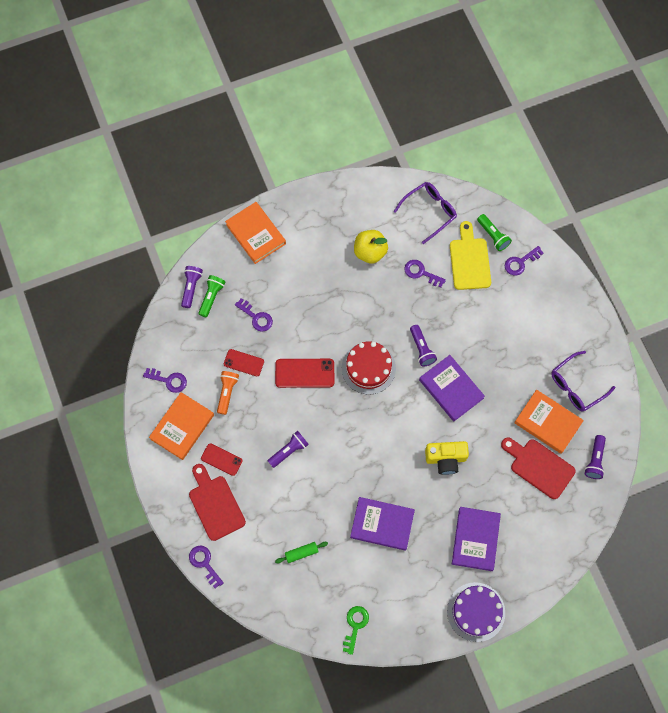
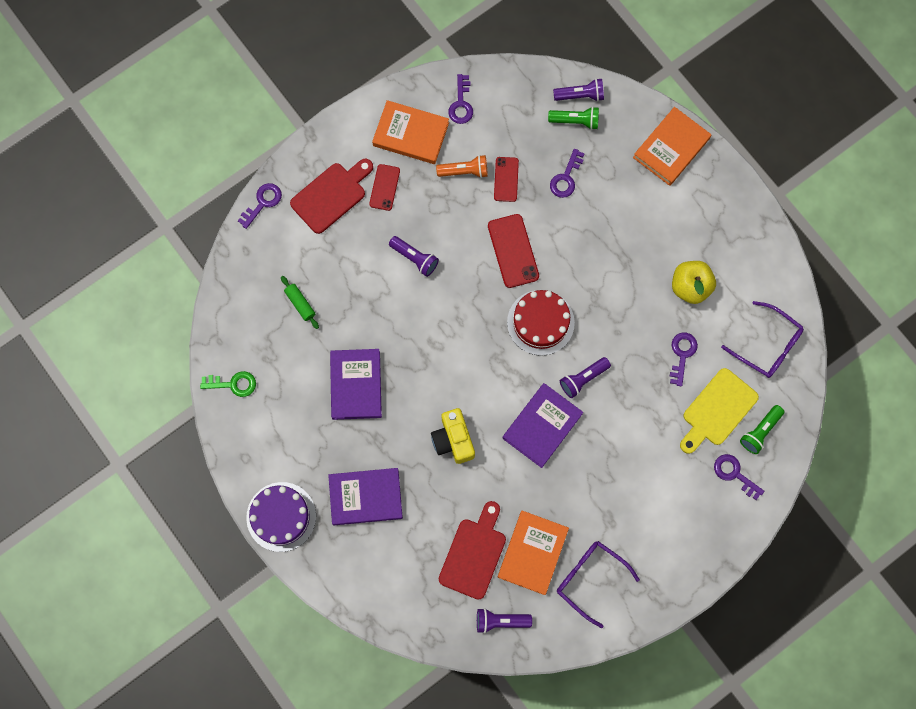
camera: 75 degrees right, 5 degrees up
yellow cutting board [450,221,491,290] -> yellow cutting board turned 150 degrees clockwise [680,368,759,454]

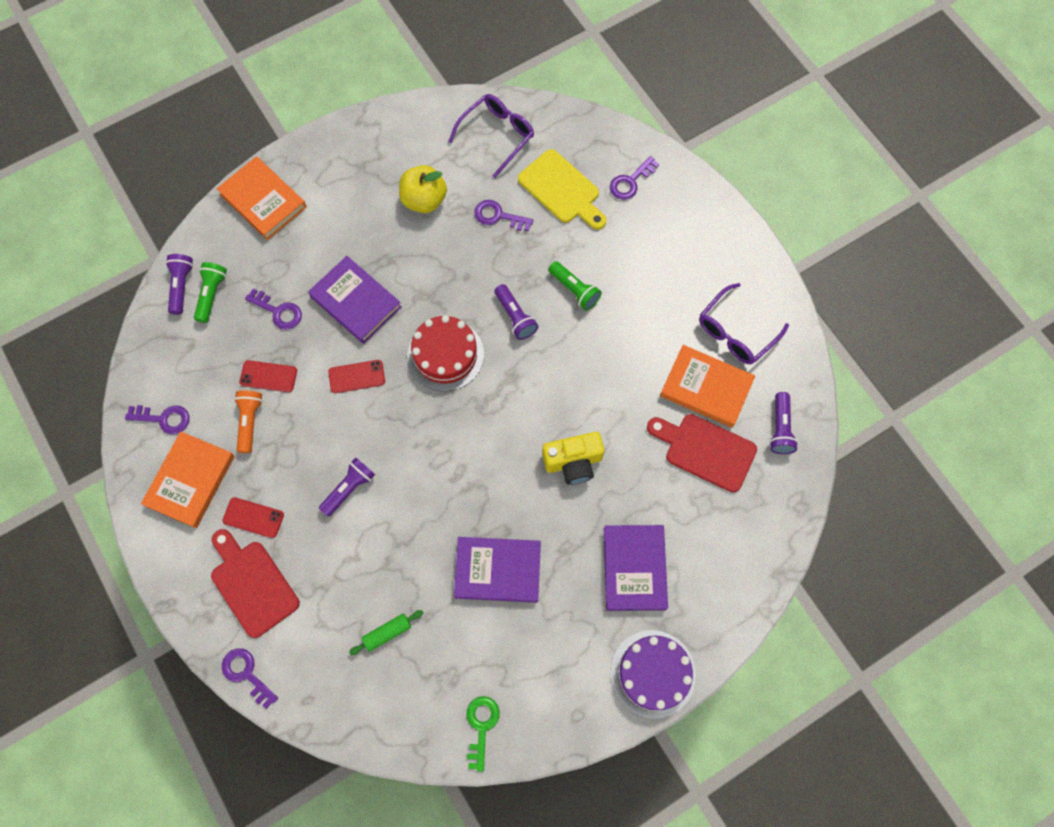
camera: 85 degrees left, 5 degrees down
red phone [488,214,539,288] -> red phone [329,360,385,393], size x0.65
purple book [503,383,583,468] -> purple book moved to [308,256,402,344]
green flashlight [740,405,784,454] -> green flashlight moved to [548,261,602,310]

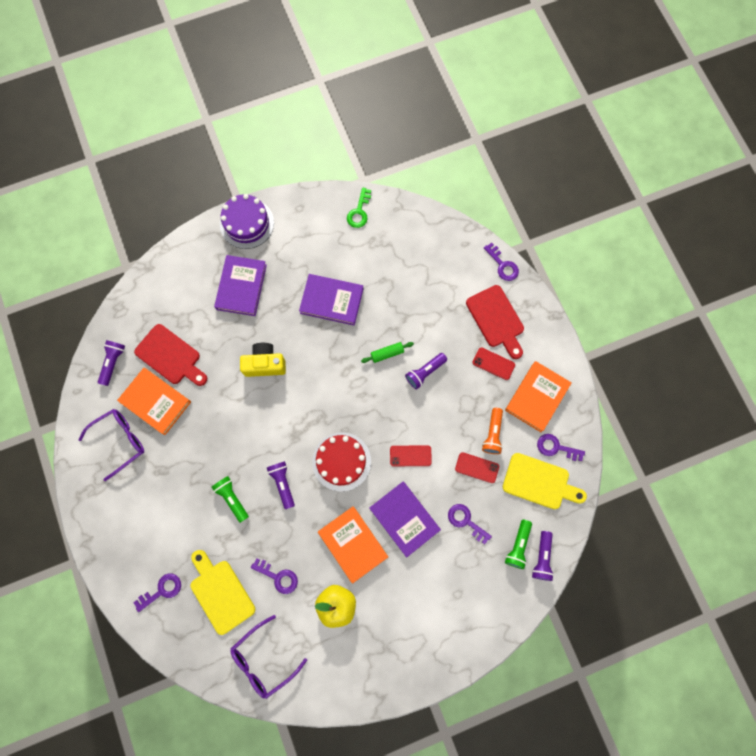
camera: 170 degrees left, 5 degrees up
orange book [217,156,307,240] -> orange book moved to [318,506,388,584]
green rolling pin [349,610,423,655] -> green rolling pin moved to [361,342,414,363]
none -> yellow cutting board [503,453,587,509]

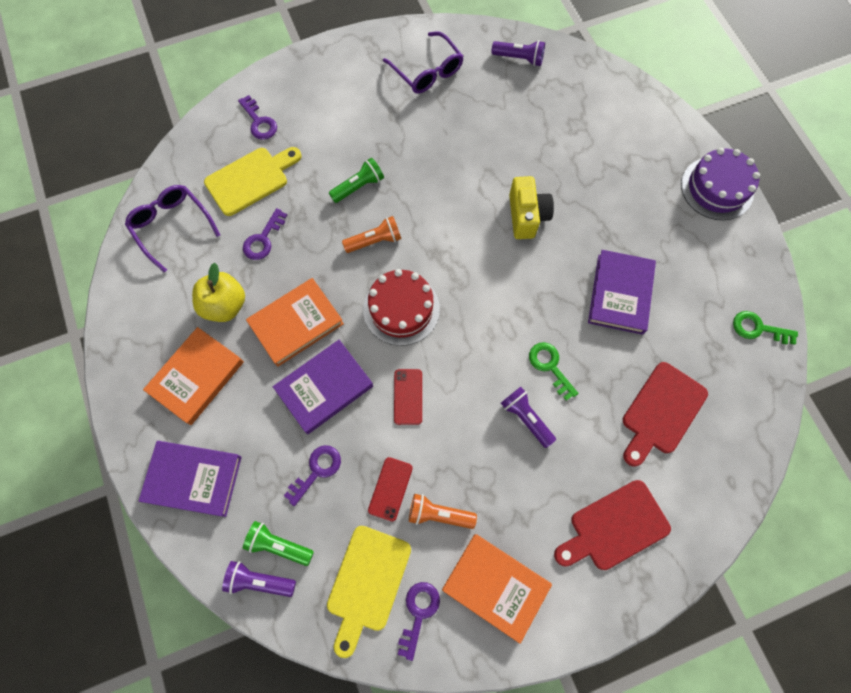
camera: 90 degrees right, 5 degrees down
orange book [117,368,191,435] -> orange book moved to [143,327,244,425]
red cutting board [134,324,207,386] -> red cutting board moved to [623,362,708,467]
purple book [214,255,267,316] -> purple book moved to [139,441,242,517]
purple flashlight [267,461,295,509] -> orange flashlight [342,216,401,253]
green rolling pin [361,342,414,363] -> green key [529,342,578,401]
red phone [472,347,515,380] -> none
purple key [484,243,519,281] -> none

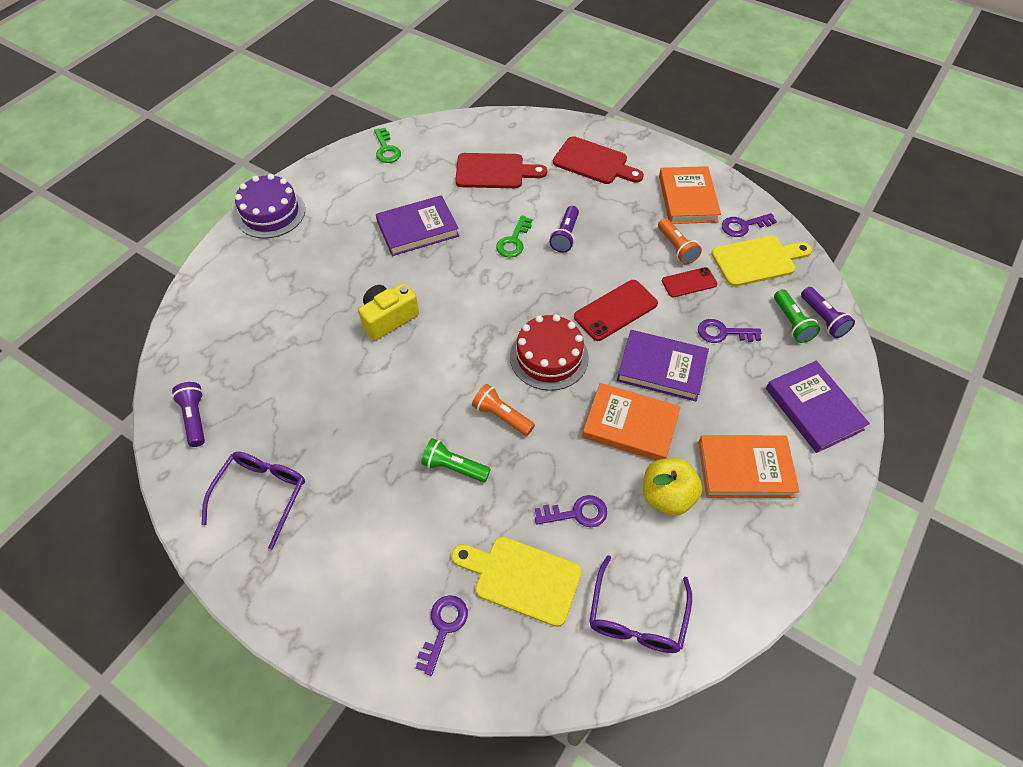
camera: 125 degrees left, 15 degrees down
red phone [394,369,422,425] -> red phone [574,280,658,341], size x1.54

